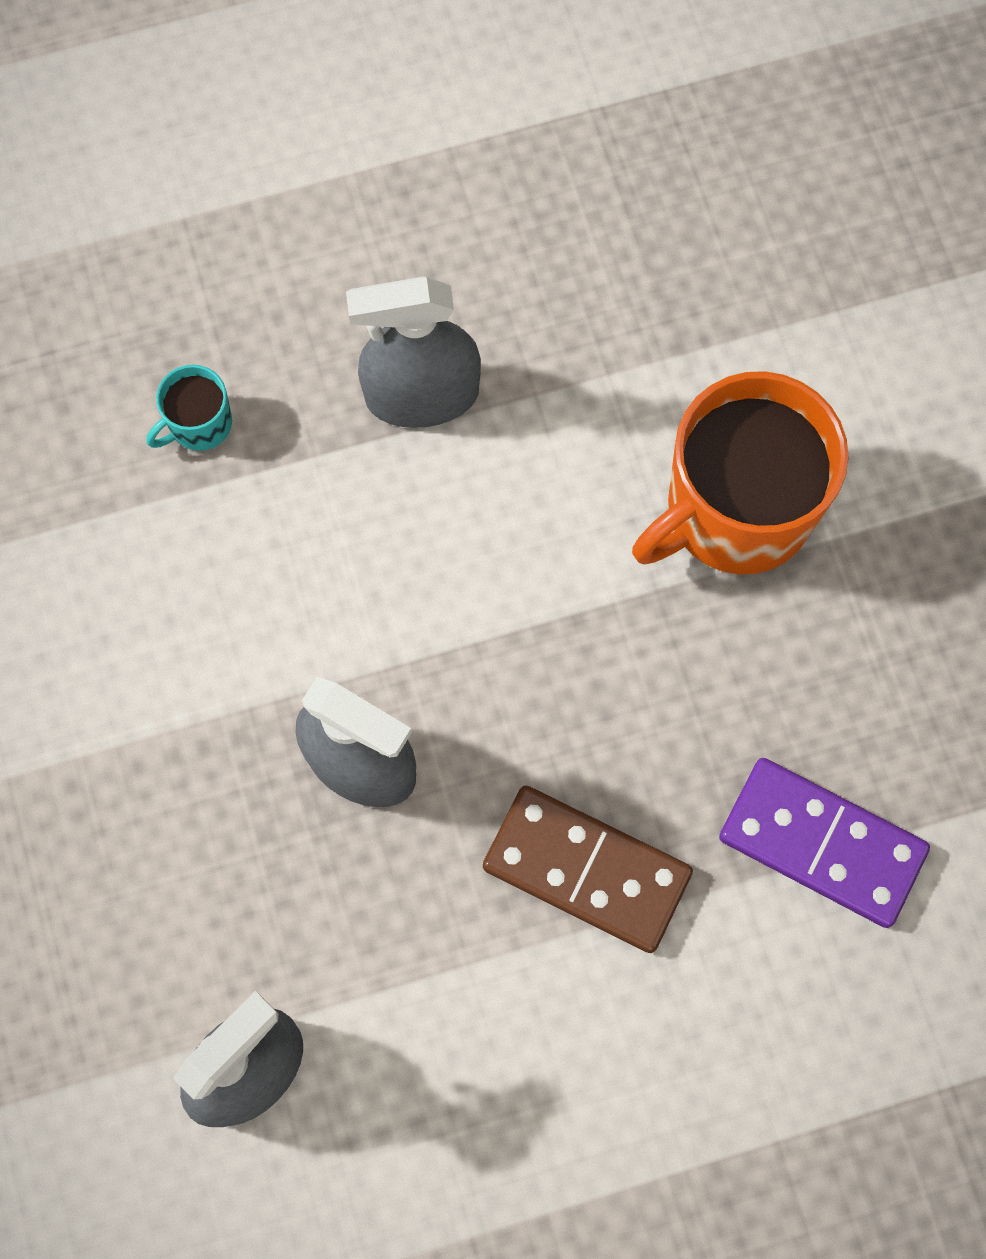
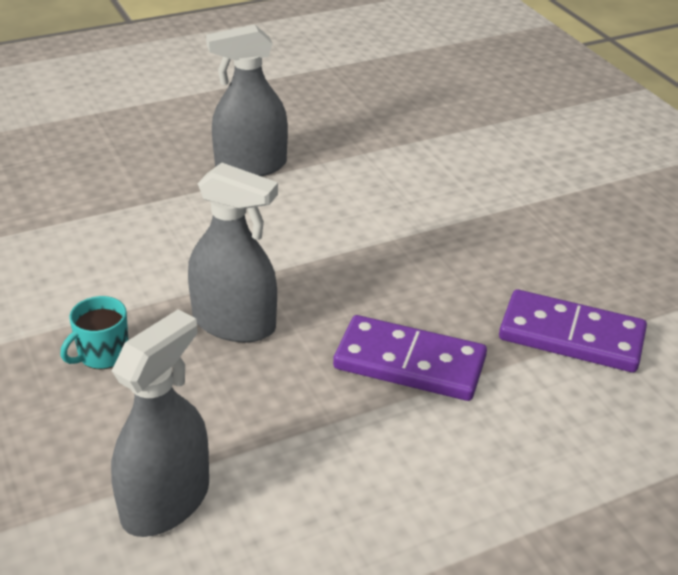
camera: 10 degrees left, 35 degrees down
turquoise mug [147,365,232,451] -> turquoise mug moved to [60,296,128,370]
brown domino [483,785,693,953] -> purple domino [333,315,487,401]
orange mug [632,371,849,574] -> none

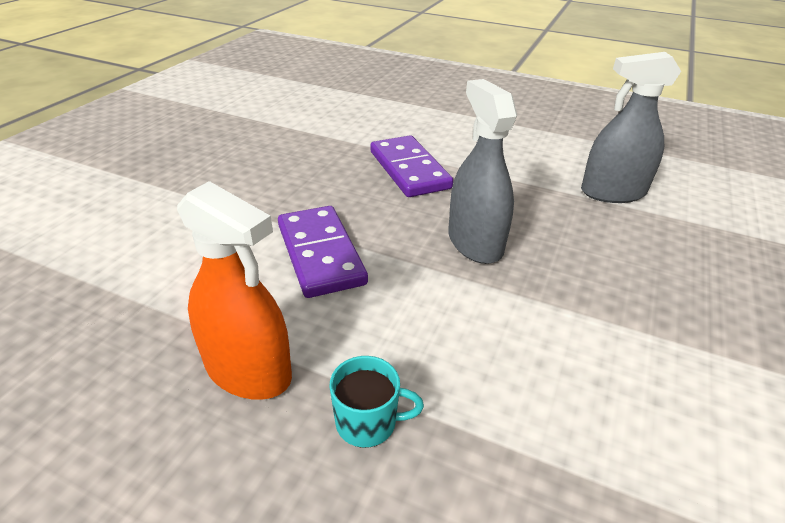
camera: 130 degrees left, 0 degrees up
turquoise mug [60,296,128,370] -> turquoise mug moved to [330,356,424,448]
grey spray bottle [206,25,288,177] -> orange spray bottle [177,181,292,400]
purple domino [499,289,647,372] -> purple domino moved to [278,206,368,298]

